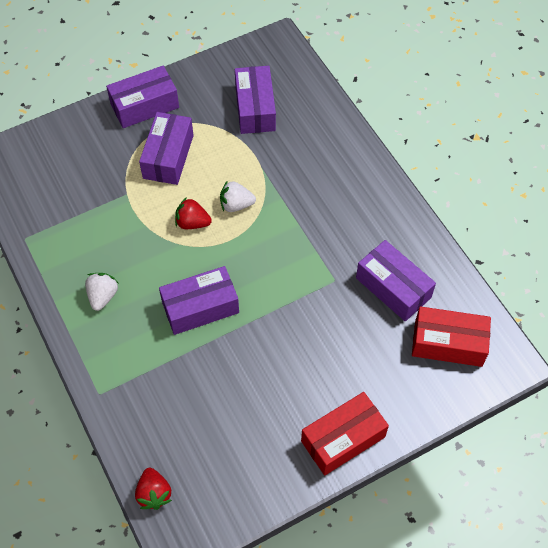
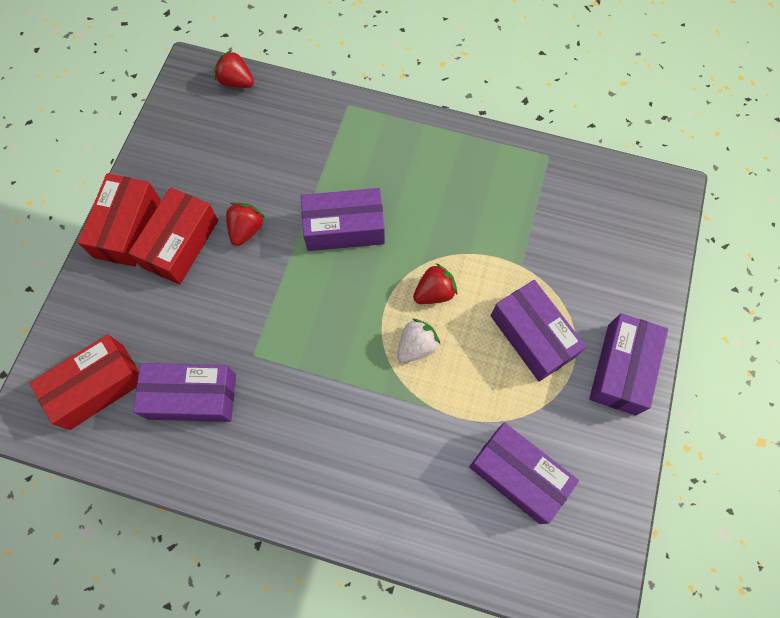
camera: 135 degrees right, 10 degrees up
white strawberry [85,273,118,311] -> none
purple box [159,266,239,335] -> purple box turned 60 degrees clockwise [301,188,385,251]
none -> red box [129,187,218,284]
none -> red strawberry [226,202,265,246]

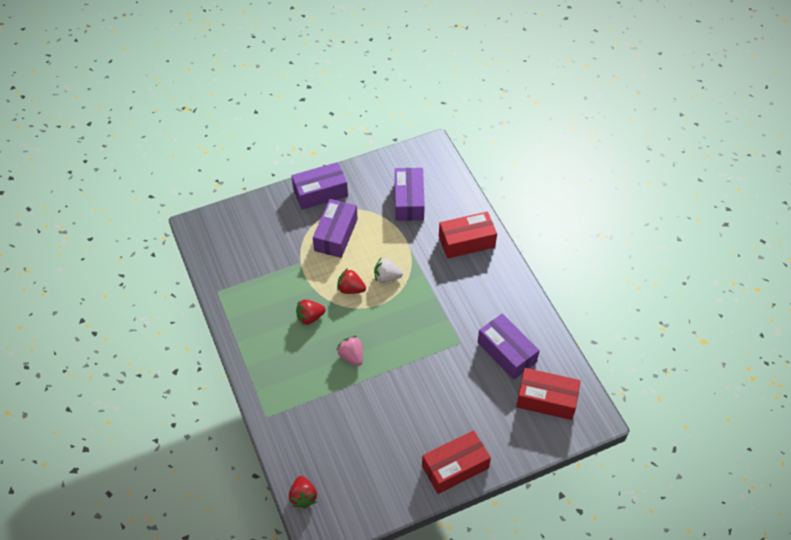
camera: 130 degrees left, 15 degrees down
red box [129,187,218,284] -> red box moved to [439,211,497,259]
red strawberry [226,202,265,246] -> red strawberry moved to [296,300,326,326]
purple box [301,188,385,251] -> pink strawberry [336,336,363,366]

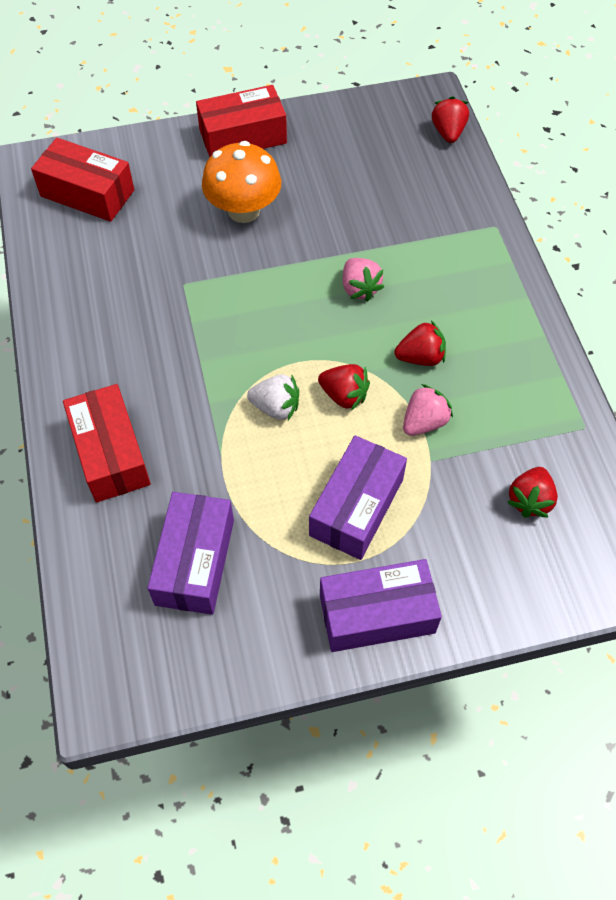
camera: 170 degrees left, 5 degrees up
red box [439,211,497,259] -> red box turned 75 degrees clockwise [63,384,151,503]
purple box [478,313,540,380] -> none
none -> orange mushroom [202,141,281,223]
none -> pink strawberry [403,384,453,436]
none -> red strawberry [507,467,558,518]

